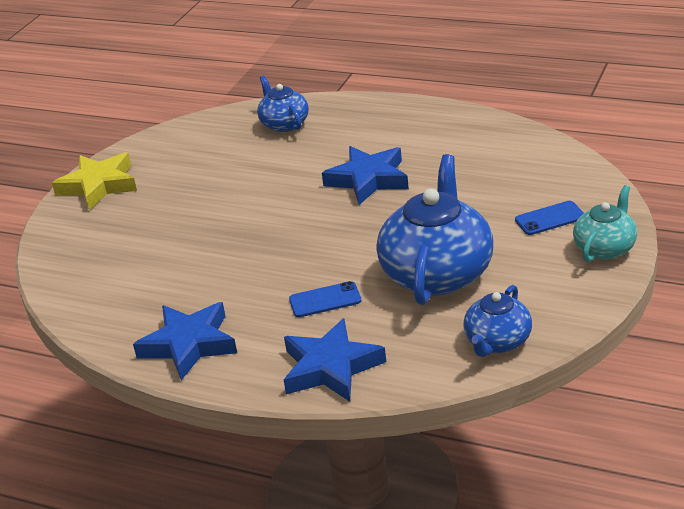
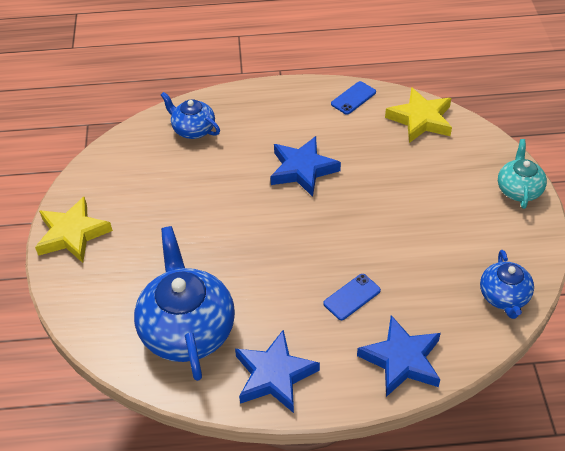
camera: 30 degrees left, 15 degrees up
blue teapot [377,154,494,305] -> blue teapot moved to [134,226,235,381]
blue phone [515,201,584,235] -> blue phone moved to [331,81,376,115]
none -> yellow star [385,87,452,143]

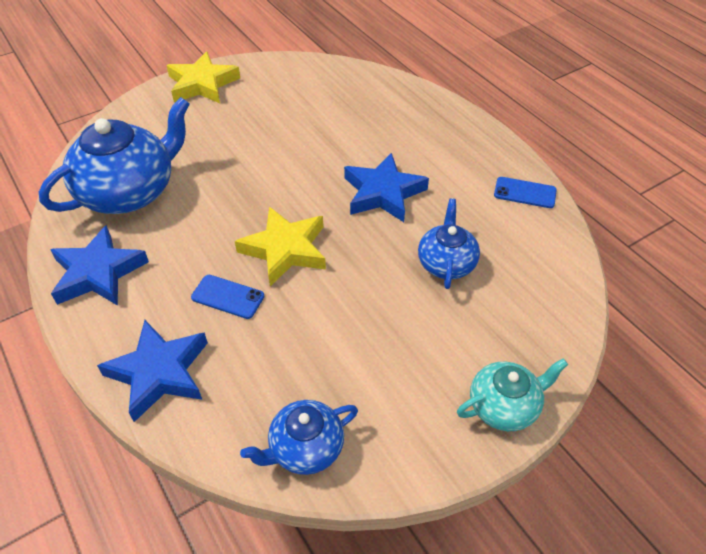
camera: 60 degrees right, 0 degrees up
blue teapot [161,92,220,139] -> blue teapot moved to [418,199,480,289]
yellow star [385,87,452,143] -> yellow star moved to [235,207,326,286]

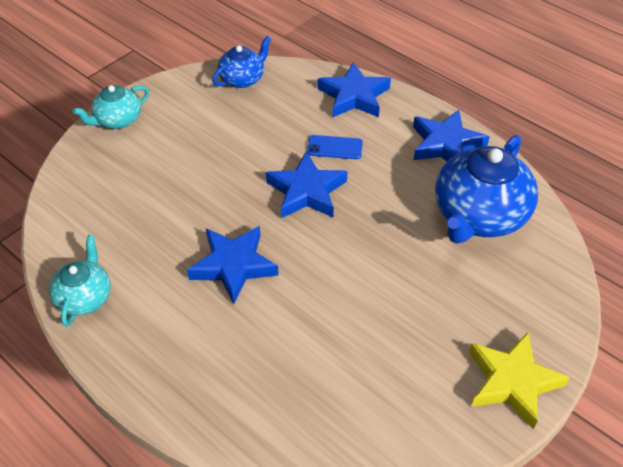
camera: 165 degrees right, 0 degrees up
yellow star [235,207,326,286] -> blue star [266,151,348,218]
blue teapot [418,199,480,289] -> none
blue phone [494,177,557,208] -> turquoise teapot [49,235,111,327]

